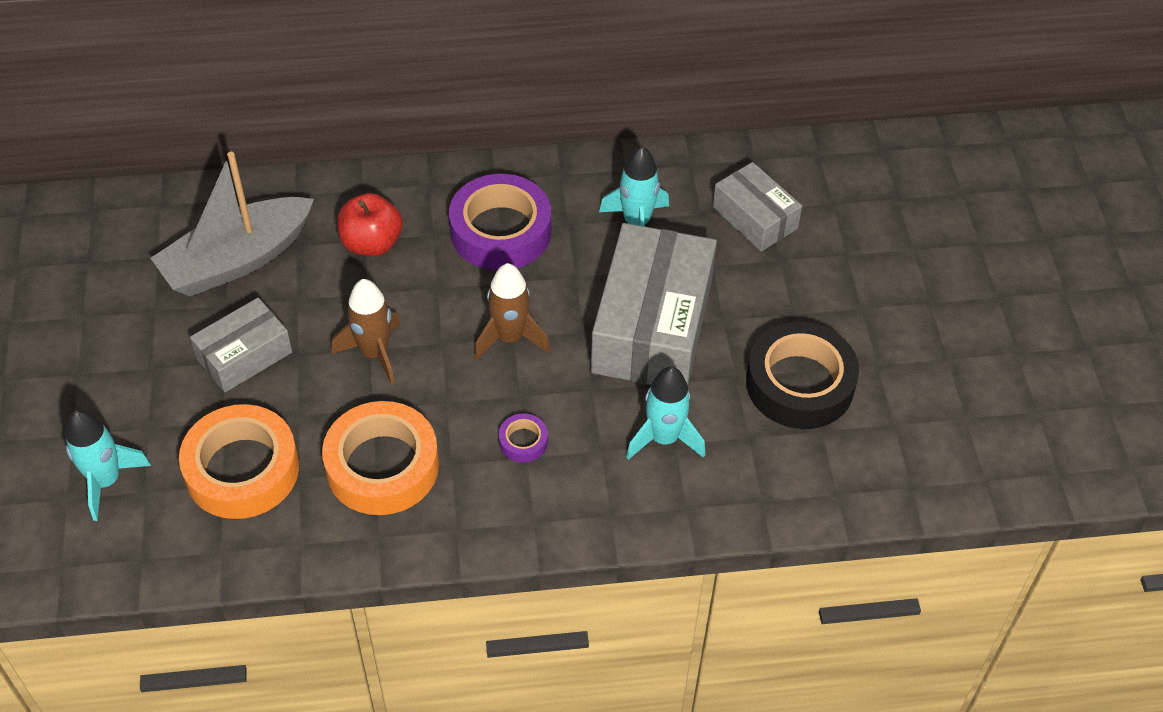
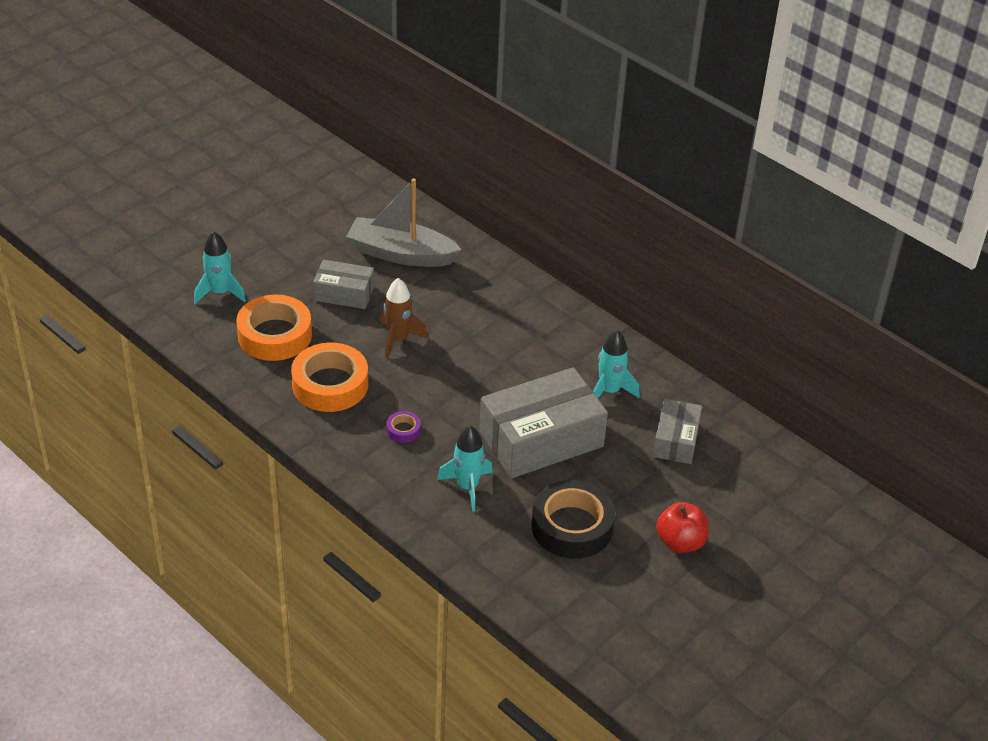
camera: 50 degrees right, 10 degrees down
red apple [337,193,403,256] -> red apple moved to [656,502,709,553]
purple tape [449,174,551,271] -> none
brown rocket [474,263,550,360] -> none

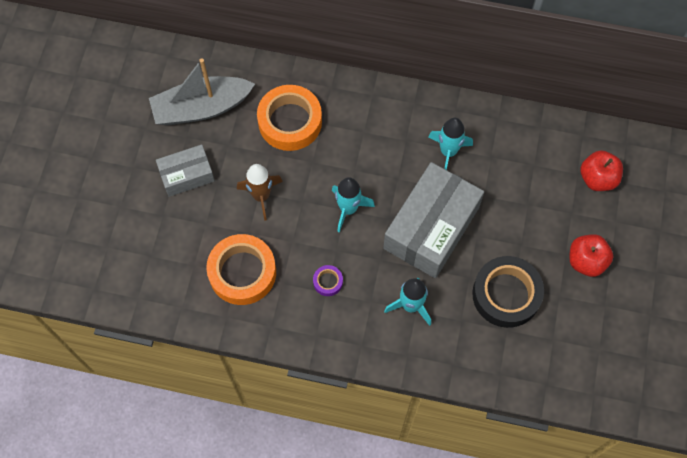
camera: 30 degrees left, 25 degrees up
turquoise rocket [194,231,246,304] -> turquoise rocket moved to [332,177,375,233]
orange tape [236,295,312,361] -> orange tape moved to [257,85,322,151]
grey box [653,399,702,464] -> none
none -> red apple [580,150,623,191]

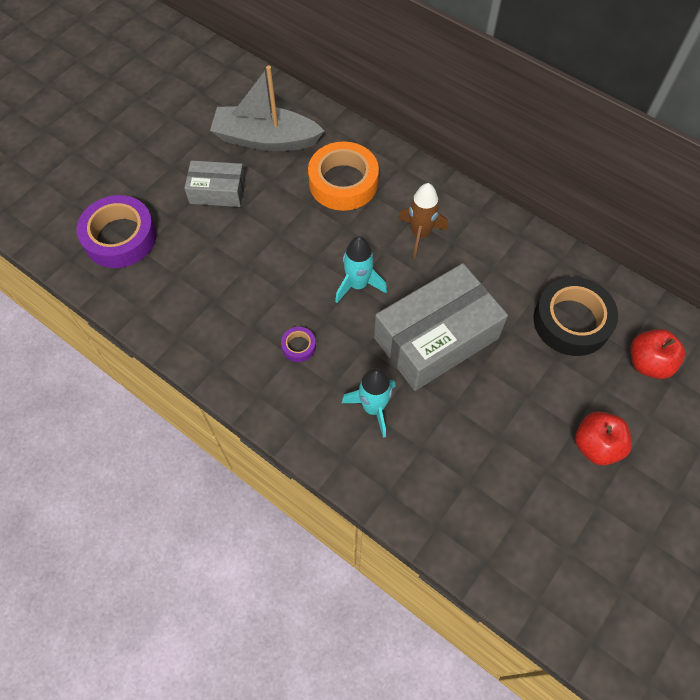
camera: 25 degrees right, 5 degrees down
orange tape [206,234,276,305] -> none
brown rocket [237,164,283,221] -> brown rocket moved to [399,183,448,259]
turquoise rocket [428,118,473,170] -> none
black tape [472,256,544,328] -> black tape moved to [533,277,618,356]
none -> purple tape [77,195,157,268]

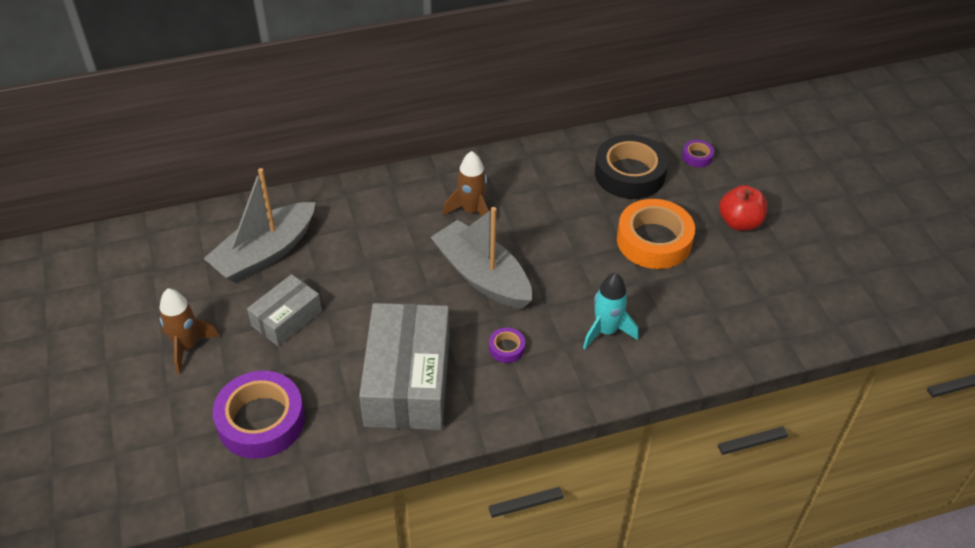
camera: 55 degrees left, 15 degrees down
orange tape [308,142,379,211] -> orange tape moved to [617,199,695,269]
turquoise rocket [335,236,387,303] -> grey boat [431,207,532,309]
grey box [374,263,508,391] -> grey box moved to [359,303,450,430]
red apple [631,329,685,379] -> purple tape [682,140,714,167]
none -> brown rocket [159,288,220,374]

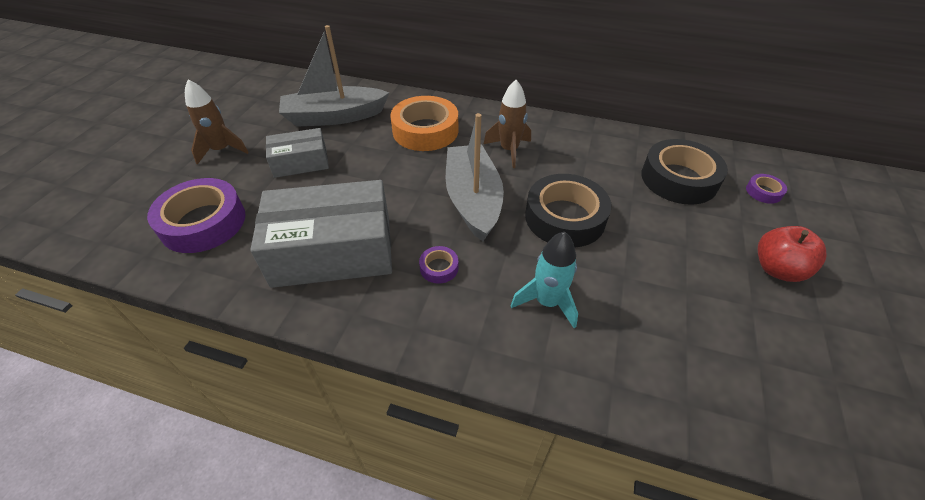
camera: 35 degrees right, 0 degrees up
grey box [359,303,450,430] -> grey box turned 45 degrees clockwise [250,180,392,288]
orange tape [617,199,695,269] -> orange tape moved to [390,96,458,151]
none -> black tape [525,174,611,247]

